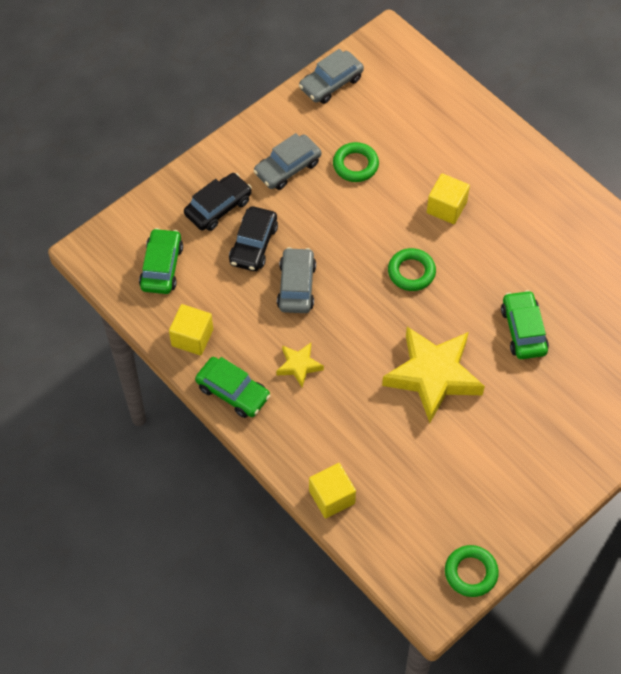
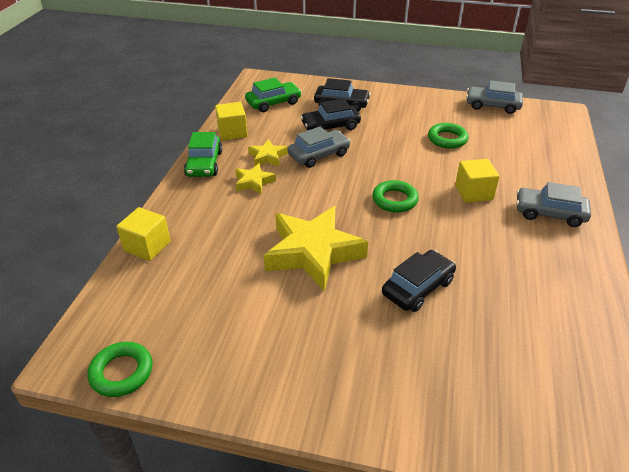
camera: 55 degrees right, 20 degrees down
grey car [254,133,321,190] -> grey car moved to [516,182,591,227]
green car [501,290,549,359] -> black car [382,250,456,312]
none -> yellow star [248,139,288,167]

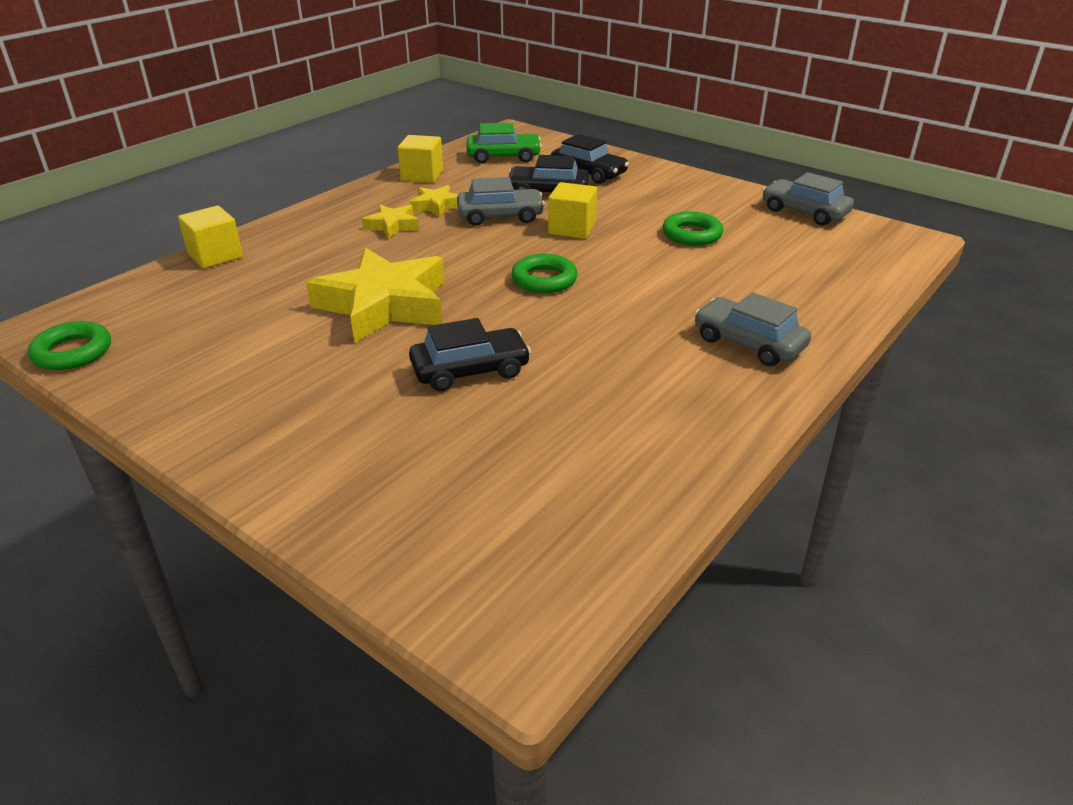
camera: 25 degrees right, 5 degrees down
green car [184,132,222,177] -> none
yellow cube [455,159,500,203] -> yellow cube moved to [548,182,597,239]

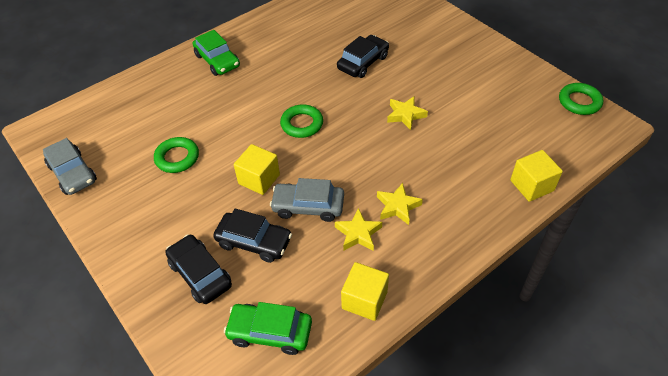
camera: 165 degrees left, 15 degrees up
yellow star [306,248,444,343] -> yellow star [387,96,428,130], size x0.48
black car [409,318,531,391] -> black car turned 135 degrees clockwise [337,35,389,78]
grey car [694,292,811,366] -> green car [193,30,240,76]

